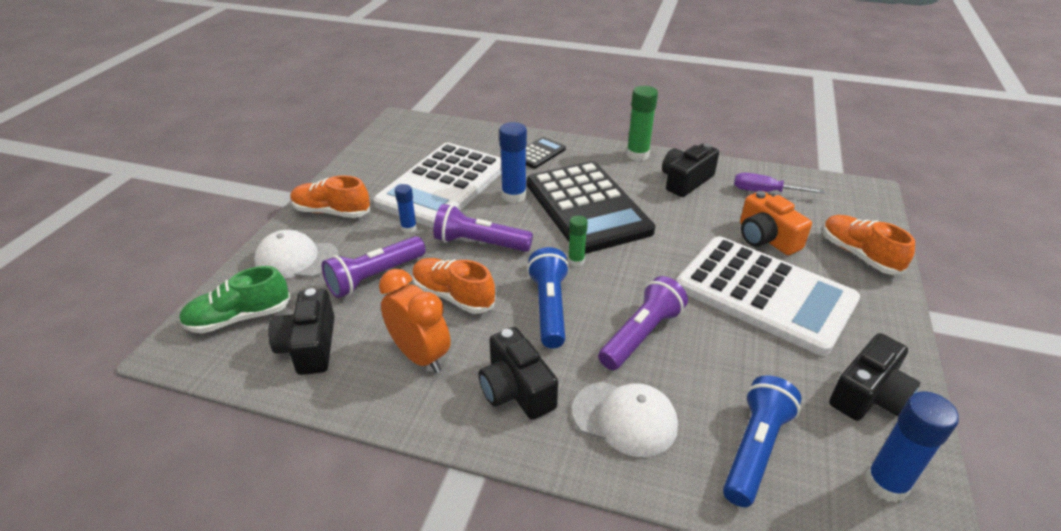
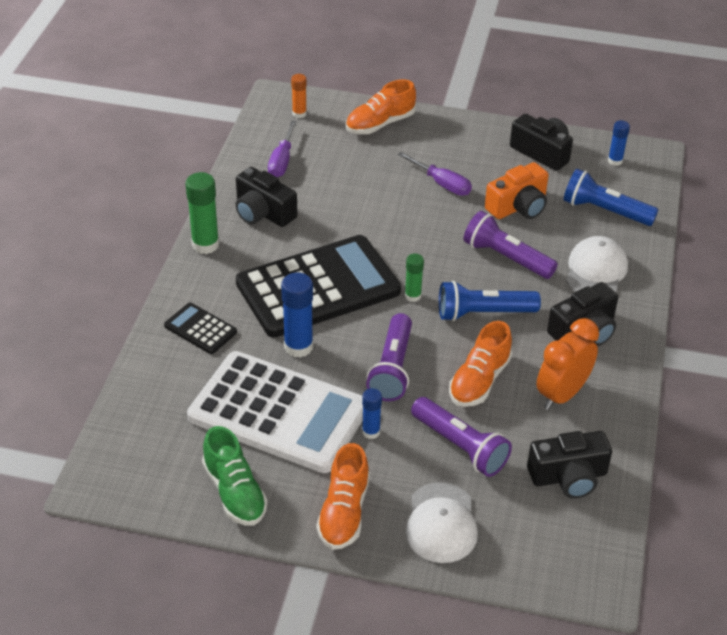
camera: 95 degrees left, 5 degrees up
green shoe [179,266,291,333] -> green shoe moved to [202,426,268,526]
white calculator [676,236,860,356] -> purple screwdriver [398,152,472,196]
orange camera [740,191,812,255] -> orange camera moved to [485,162,549,219]
blue glue stick [865,391,959,503] -> blue glue stick [608,120,630,166], size x0.59
none -> orange glue stick [291,74,307,118]

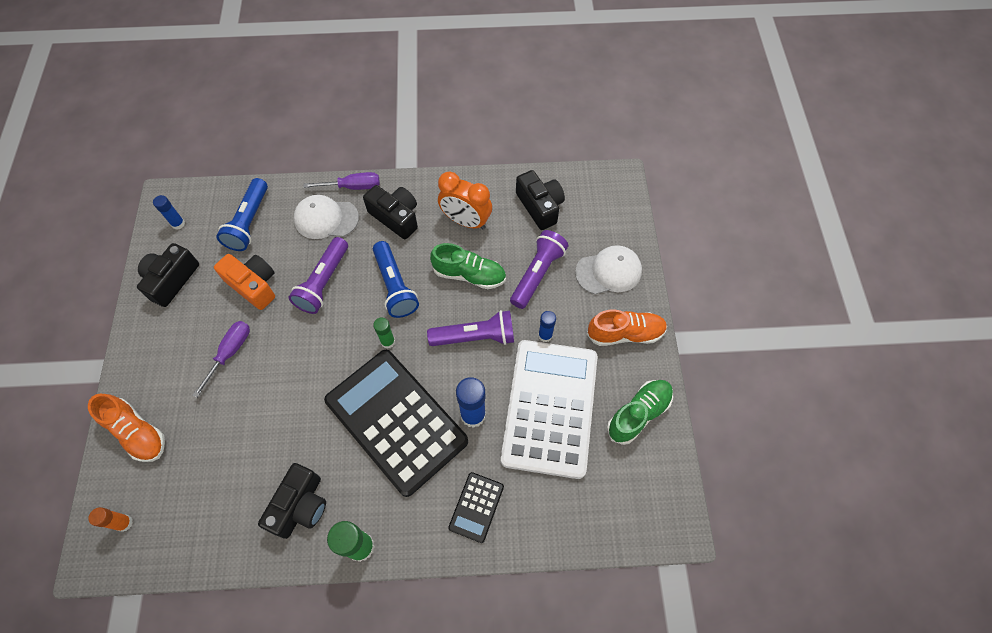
camera: 105 degrees left, 20 degrees up
purple screwdriver [268,121,297,178] -> purple screwdriver moved to [303,172,380,190]
orange shoe [449,321,512,407] -> green shoe [430,243,506,289]

